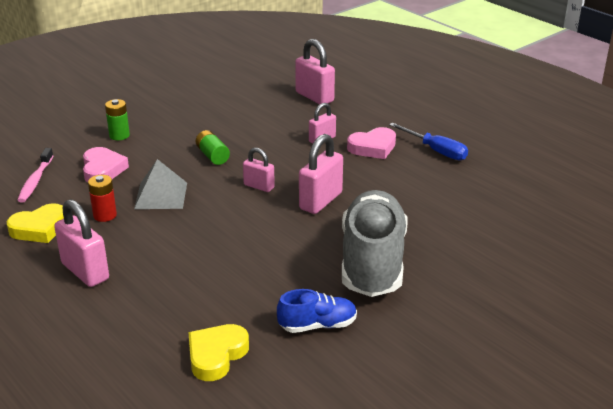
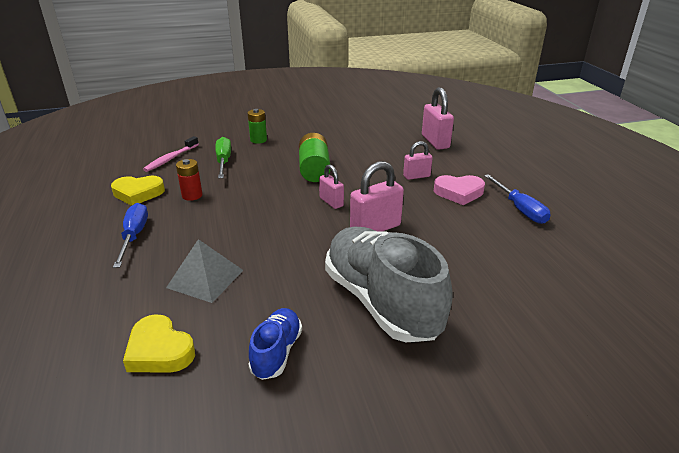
camera: 25 degrees right, 0 degrees up
pink padlock [54,199,109,287] -> blue screwdriver [113,203,148,268]
pink heart [83,147,129,182] -> green screwdriver [215,137,231,178]
grey pyramid [134,159,187,209] -> grey pyramid moved to [166,239,243,303]
yellow heart [188,324,249,381] -> yellow heart turned 105 degrees counterclockwise [123,314,195,373]
green battery [196,130,230,165] -> green battery [299,133,330,182], size x1.59
blue shoe [277,289,357,333] -> blue shoe turned 90 degrees counterclockwise [248,308,302,380]
grey shoe [342,190,407,297] -> grey shoe turned 60 degrees counterclockwise [325,227,453,342]

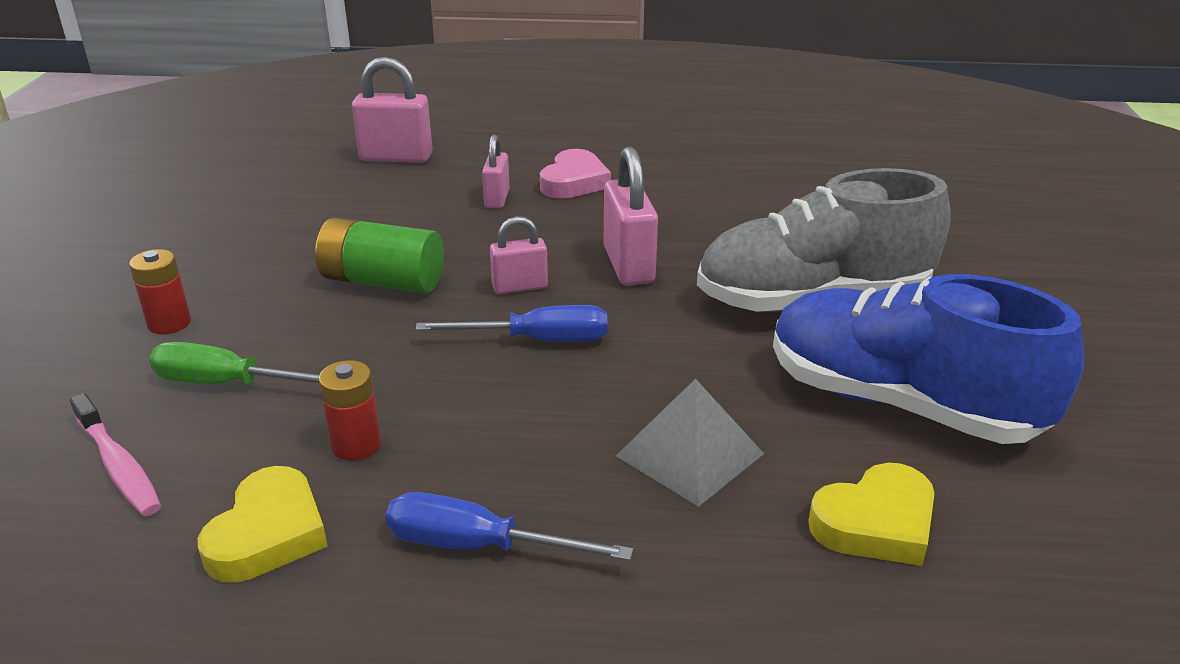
camera: 70 degrees left, 0 degrees up
green battery [248,109,267,144] -> red battery [129,249,191,334]
blue shoe [248,308,302,380] -> blue shoe [773,274,1084,444], size x2.09
blue screwdriver [484,174,551,224] -> blue screwdriver moved to [416,305,608,342]

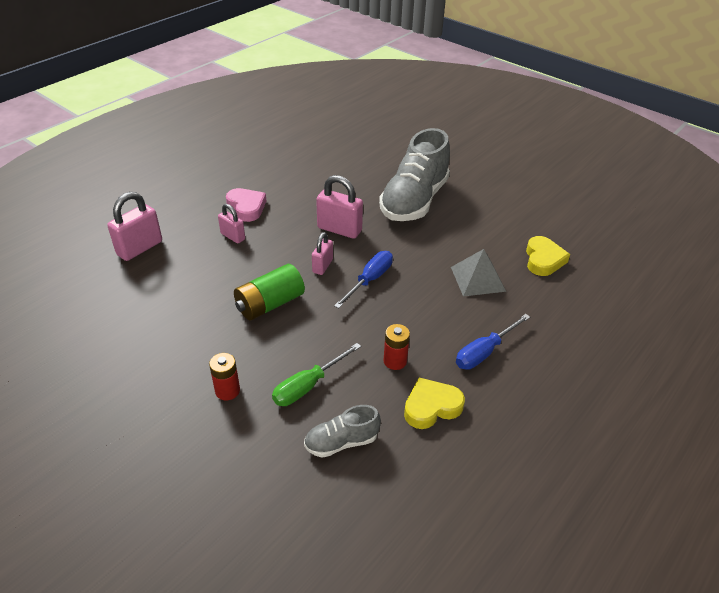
camera: 55 degrees left, 10 degrees up
pink toothbrush [70,393,161,516] -> grey shoe [304,405,381,458]
yellow heart [198,466,328,583] -> yellow heart turned 75 degrees counterclockwise [404,377,465,429]
blue shoe [773,274,1084,444] -> none

